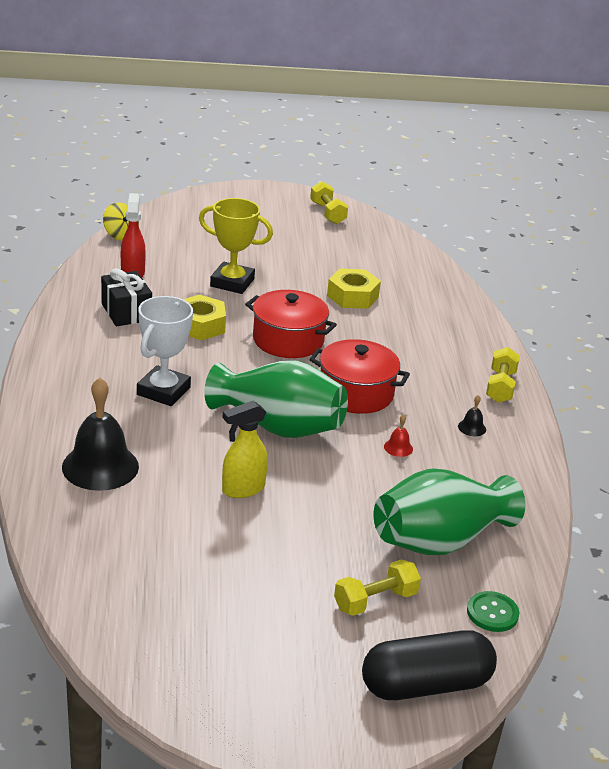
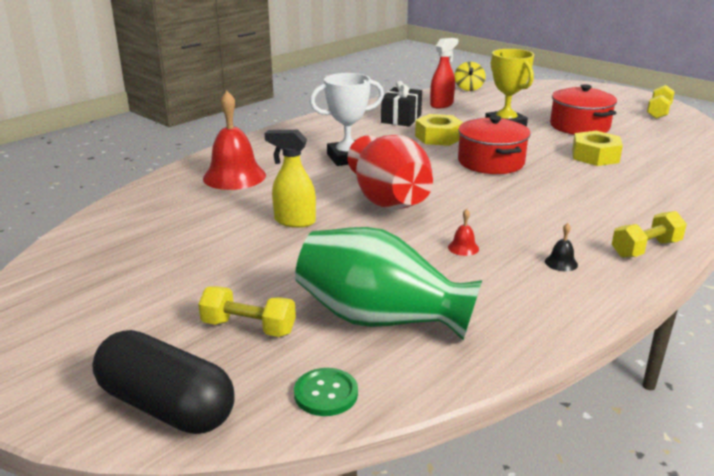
camera: 50 degrees right, 5 degrees down
black bell [62,377,139,491] -> red bell [203,91,266,190]
green vase [204,360,348,438] -> red vase [347,135,433,210]
red pot [309,339,410,414] -> red pot moved to [550,84,617,135]

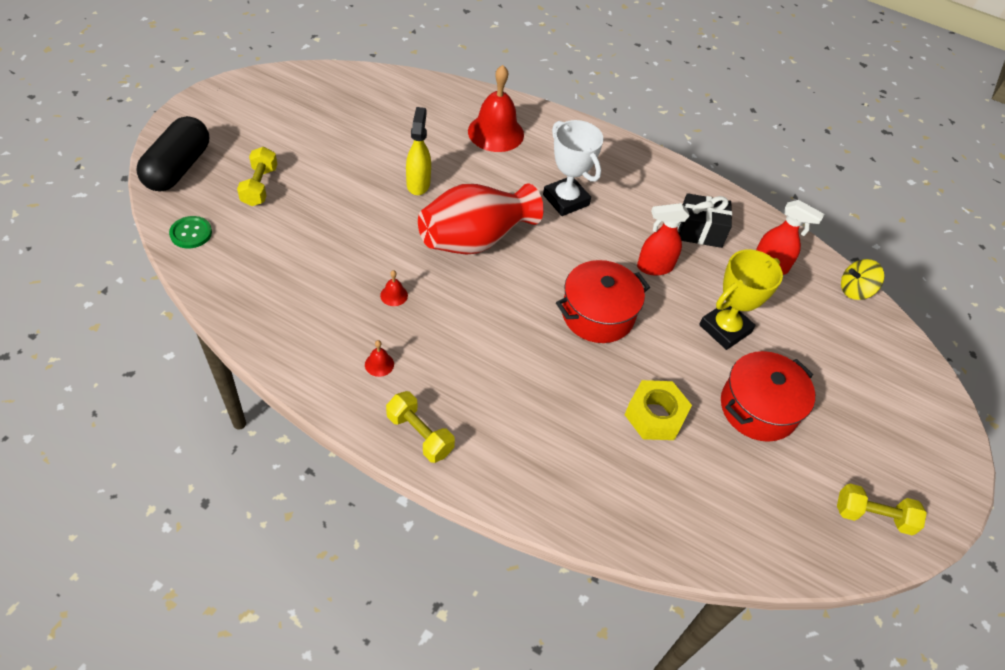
camera: 70 degrees right, 25 degrees up
green vase [295,227,482,340] -> none
yellow nut [415,114,464,146] -> red spray bottle [637,203,690,276]
black bell [545,223,578,272] -> red bell [365,340,394,377]

